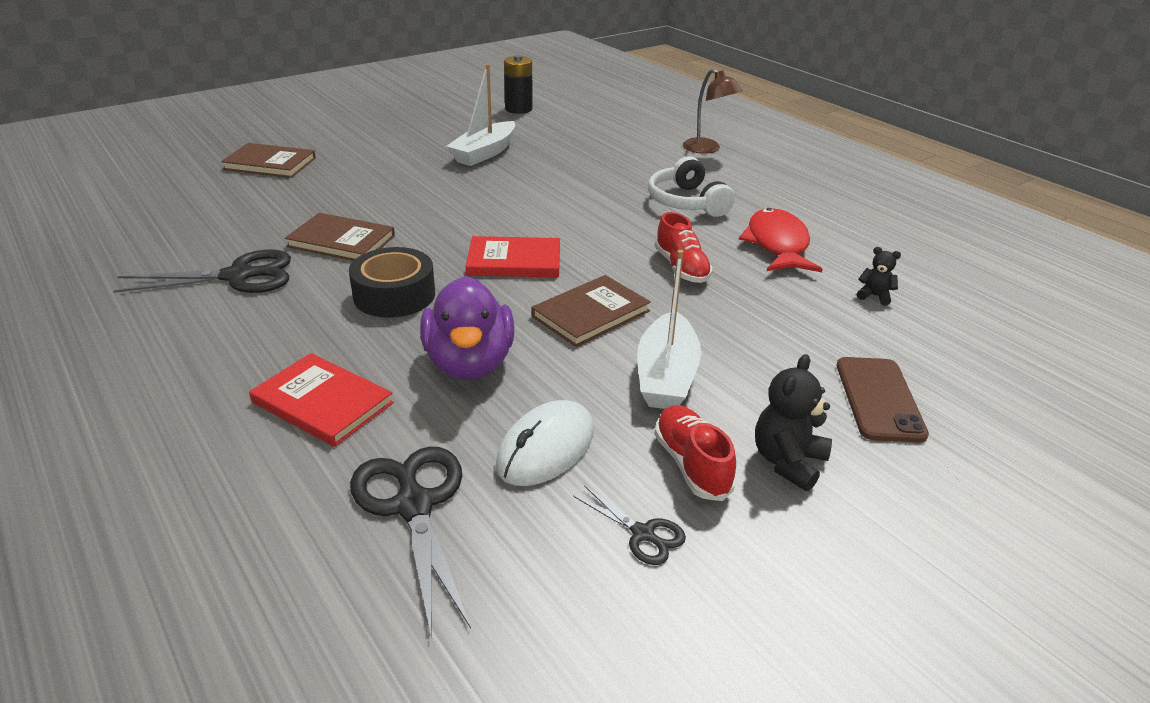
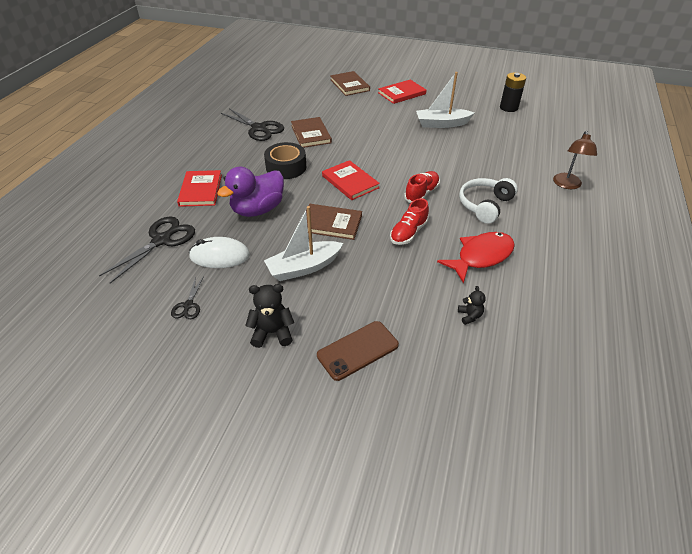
camera: 55 degrees right, 10 degrees up
red shoe [654,405,736,501] -> red shoe moved to [404,171,440,203]
none -> red book [378,80,426,104]

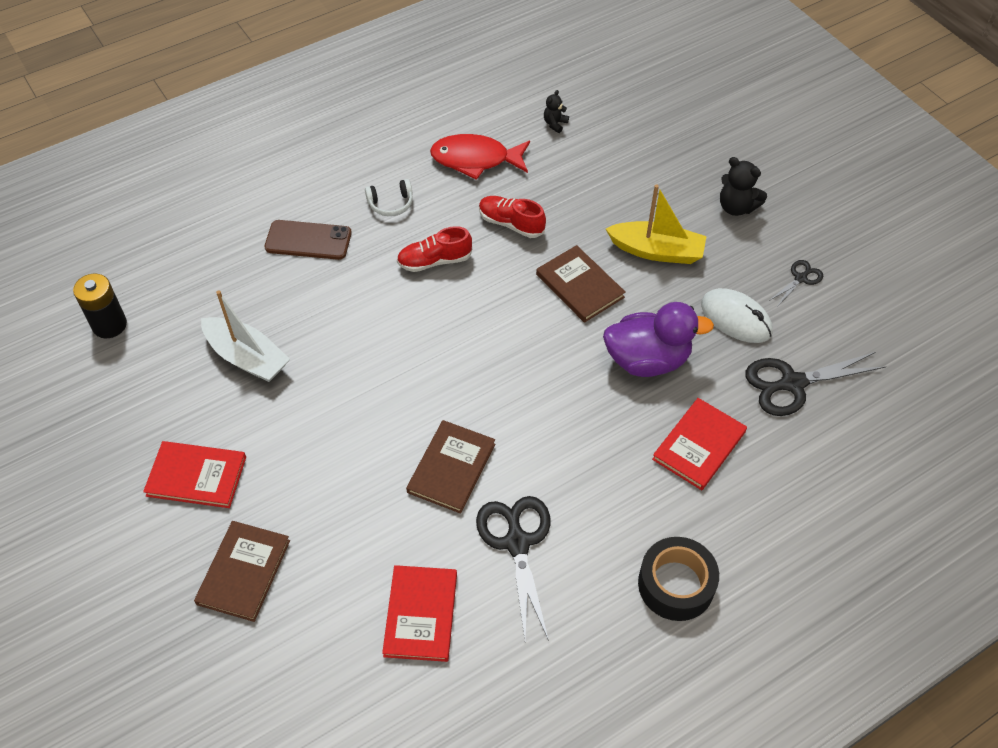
camera: 140 degrees left, 10 degrees up
black tape [264,142,306,179] -> black tape moved to [638,537,719,621]
white boat [264,206,343,281] -> yellow boat [606,184,707,264]
brown phone [317,321,399,381] -> brown phone moved to [265,220,352,260]
red book [322,160,380,200] -> red book moved to [382,565,457,662]
red shoe [390,198,429,245] -> red shoe turned 135 degrees counterclockwise [479,196,546,238]
white headphones [459,178,518,224] -> white headphones [365,179,413,216], size x0.61
brown lamp [553,131,597,189] -> none

